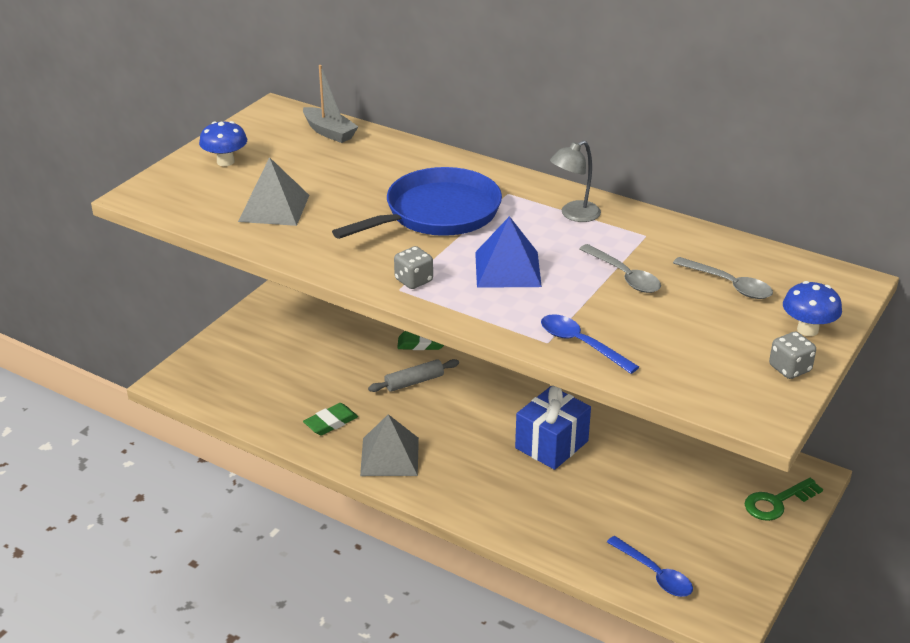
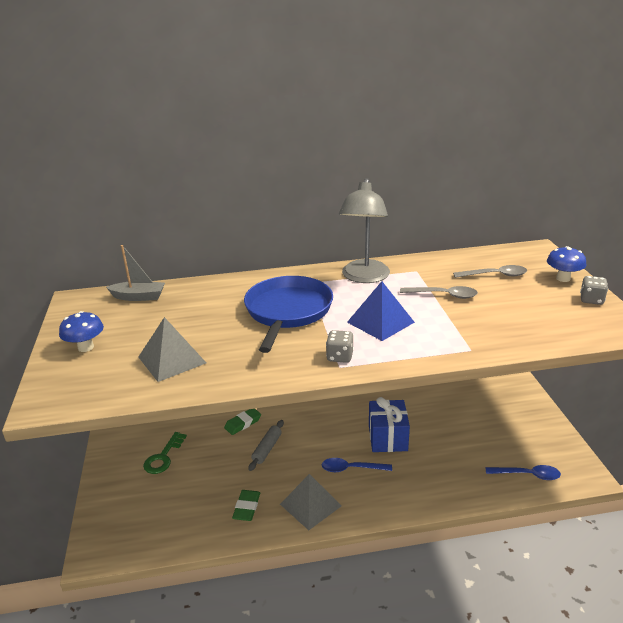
camera: 40 degrees left, 5 degrees down
blue spoon [541,314,639,374] -> blue spoon moved to [322,458,392,472]
grey lamp [550,140,601,222] -> grey lamp [339,178,390,283], size x1.72
green key [745,478,823,521] -> green key moved to [143,432,187,474]

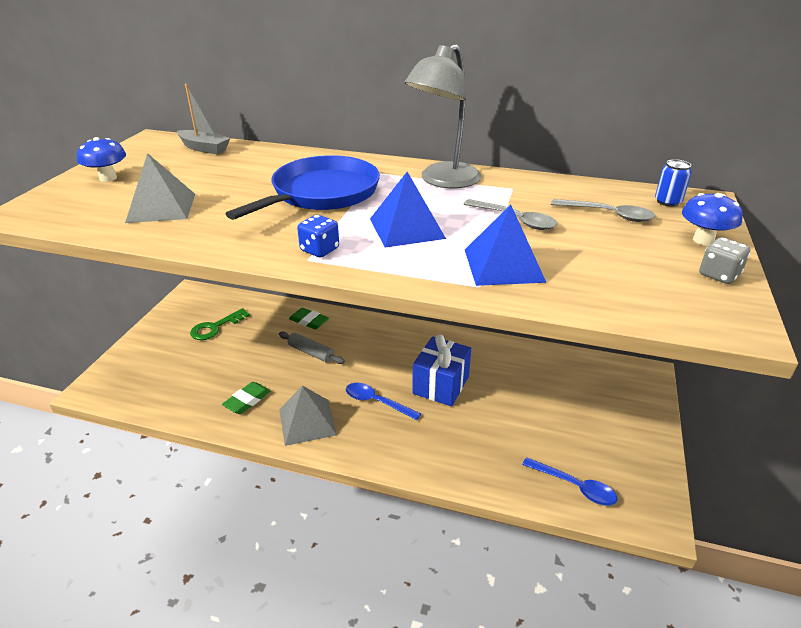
camera: 25 degrees right, 5 degrees up
green eraser [224,409,261,435] -> green eraser turned 45 degrees clockwise [289,308,329,330]
grey rolling pin [248,420,284,471] -> grey rolling pin turned 75 degrees clockwise [279,332,345,364]
grey dice [326,330,354,363] -> blue dice [297,215,339,257]
none -> blue pyramid [465,205,547,286]
none -> blue can [655,159,692,207]

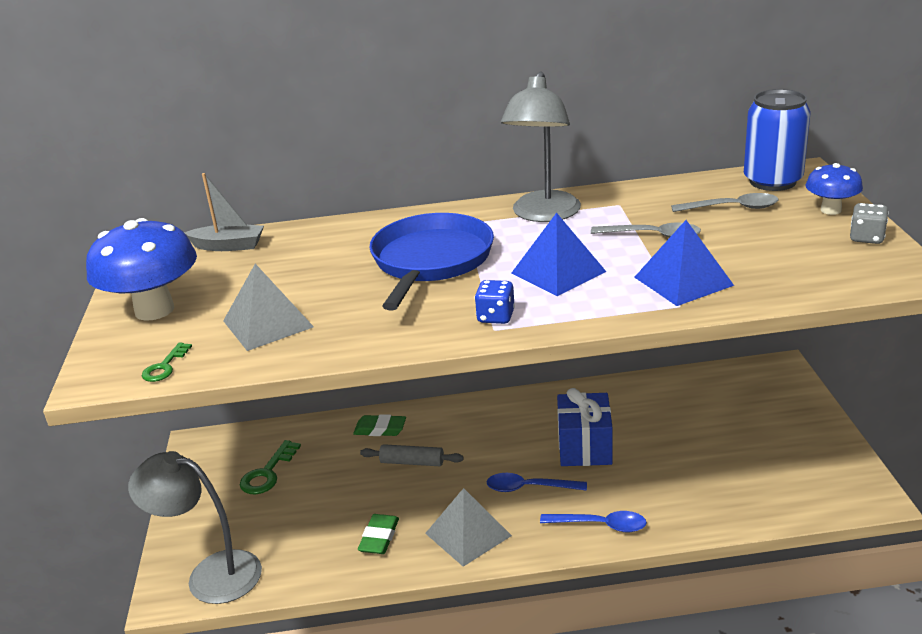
camera: 20 degrees left, 5 degrees down
blue mushroom [77,137,126,182] -> blue mushroom [86,218,197,321], size x1.84
blue spoon [522,457,617,506] -> blue spoon moved to [540,511,647,532]
blue can [655,159,692,207] -> blue can [744,89,811,191], size x2.11
none -> grey lamp [128,451,262,604]
none -> green key [142,343,192,382]

